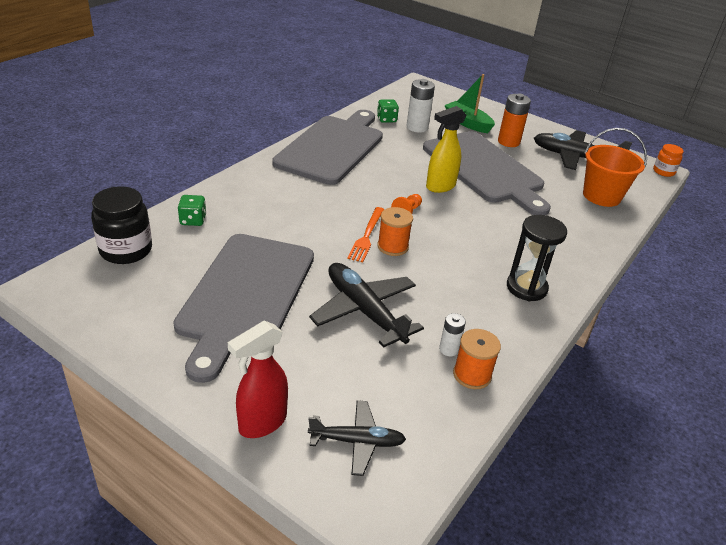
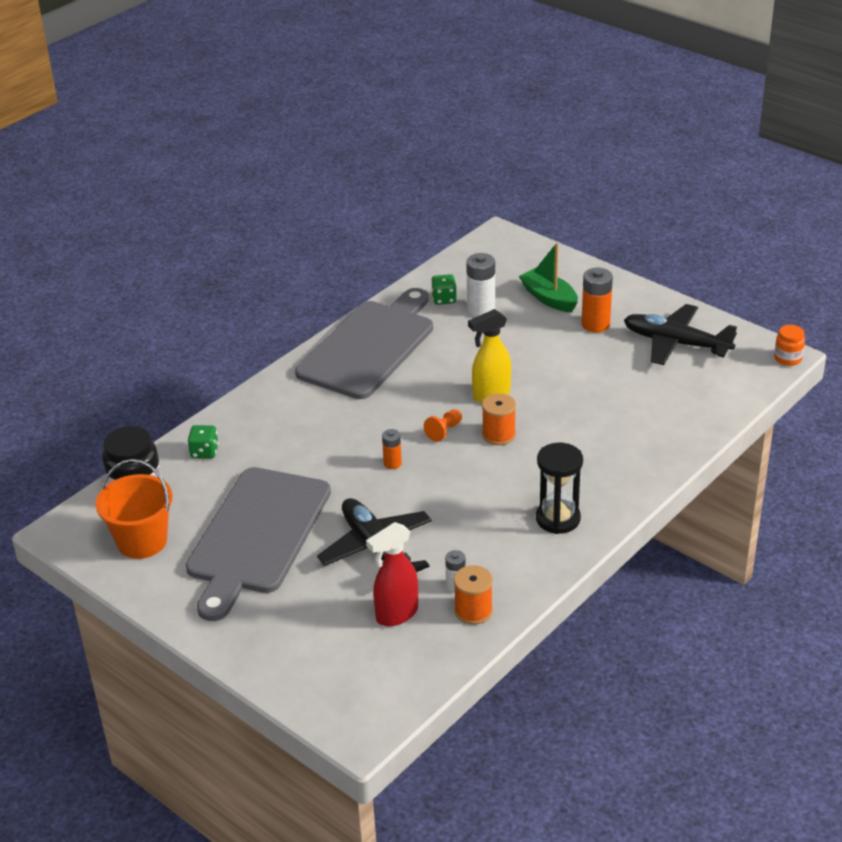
camera: 10 degrees right, 0 degrees up
red spray bottle [228,321,288,438] -> red spray bottle moved to [366,522,418,626]
black plane [308,400,406,476] -> none
orange fork [347,207,384,262] -> orange battery [382,429,402,469]
orange spool [377,207,413,256] -> orange spool moved to [482,393,516,445]
grey cutting board [423,131,551,215] -> none
orange bucket [583,128,647,207] -> orange bucket moved to [96,459,173,559]

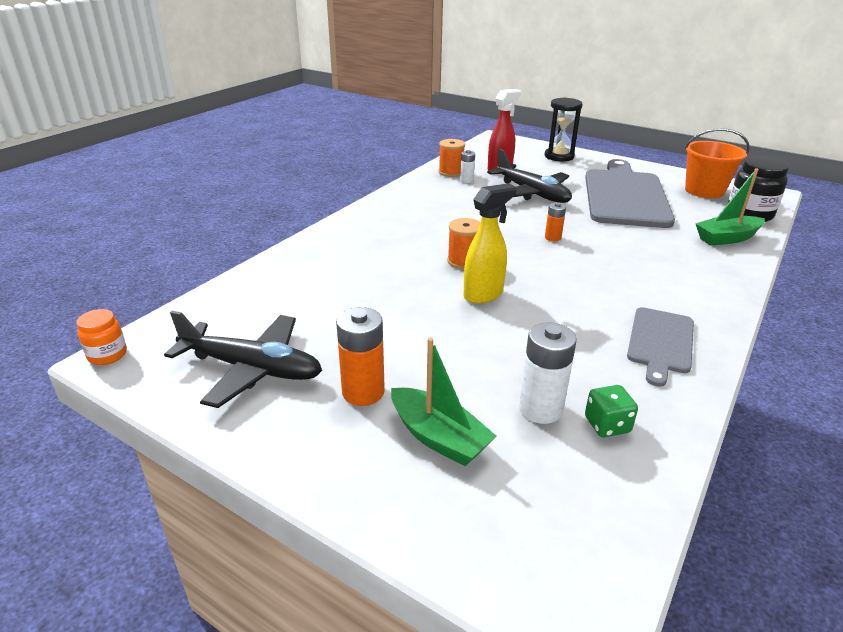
camera: 170 degrees right, 5 degrees down
green dice [188,425,218,459] -> green boat [696,168,765,246]
grey cutting board [295,288,433,399] -> grey cutting board [627,307,694,387], size x0.52
orange pawn [424,409,462,442] -> none
black hourglass [536,443,583,534] -> black hourglass moved to [545,97,582,162]

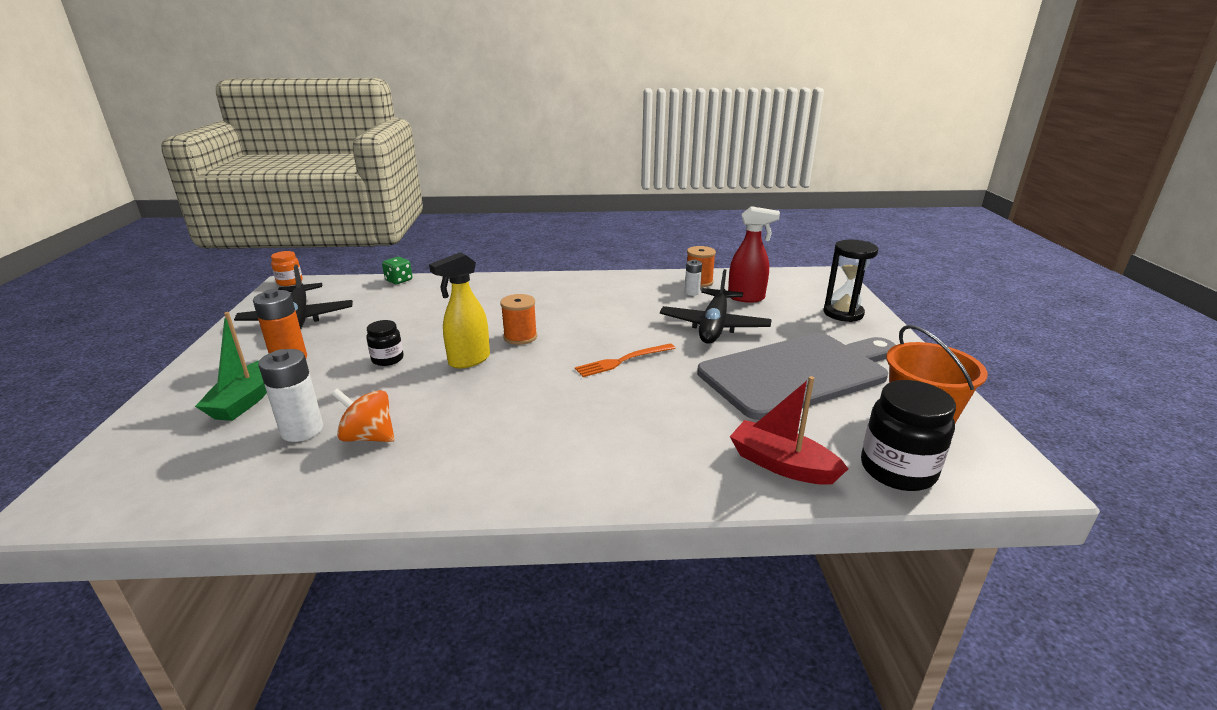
camera: 55 degrees right, 5 degrees down
yellow spray bottle [464,183,517,304] -> yellow spray bottle turned 120 degrees clockwise [429,252,490,368]
orange battery [545,202,566,241] -> orange fork [575,343,676,377]
green dice [585,385,638,437] -> green dice moved to [382,257,412,284]
grey cutting board [627,307,694,387] -> none
green boat [696,168,765,246] -> red boat [730,376,848,485]
none -> orange spinning top [331,389,395,442]
none -> black jar [366,320,403,366]

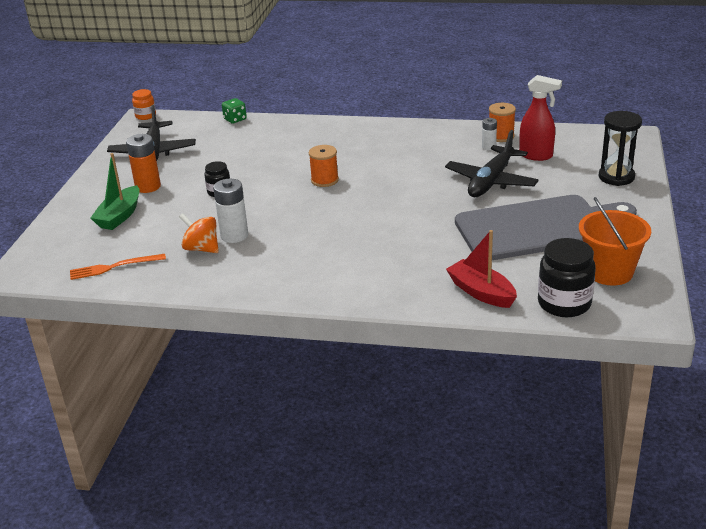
camera: 15 degrees right, 5 degrees up
white battery [258,349,323,442] -> white battery moved to [213,179,248,243]
yellow spray bottle [429,252,490,368] -> none
orange fork [575,343,676,377] -> orange fork moved to [70,254,166,280]

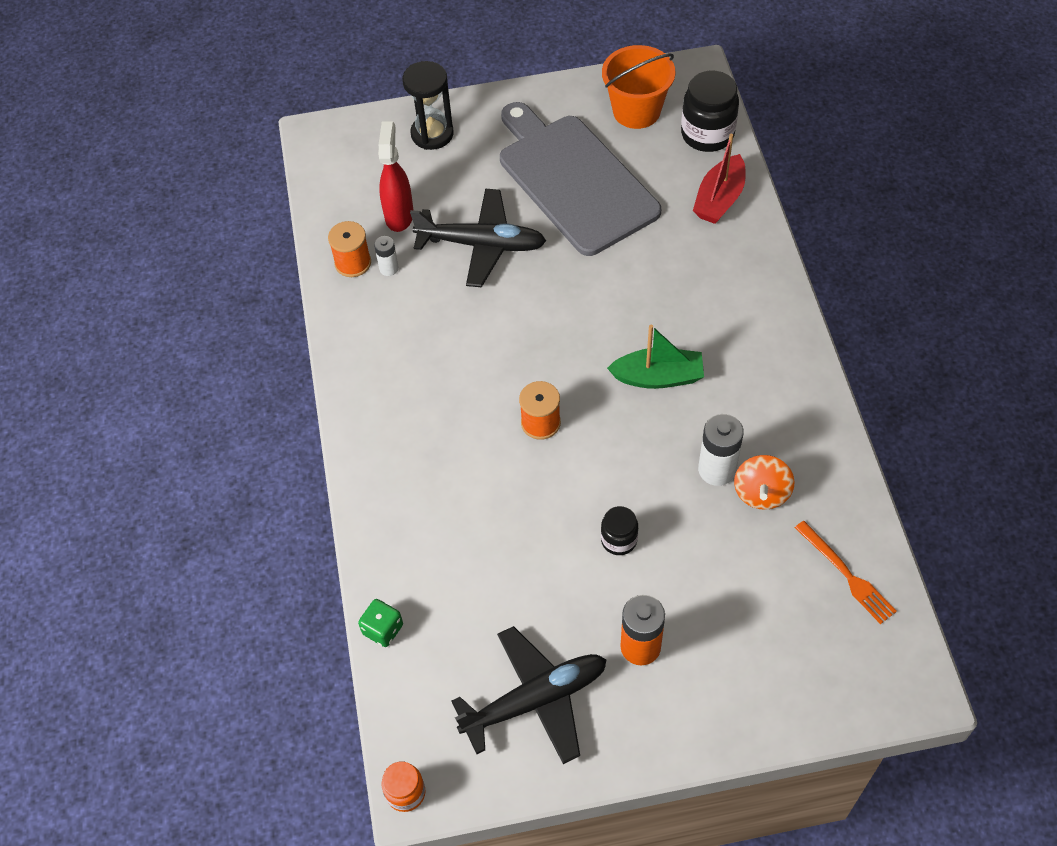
camera: 110 degrees left, 25 degrees up
green boat [91,153,139,230] -> green boat moved to [607,325,704,389]

